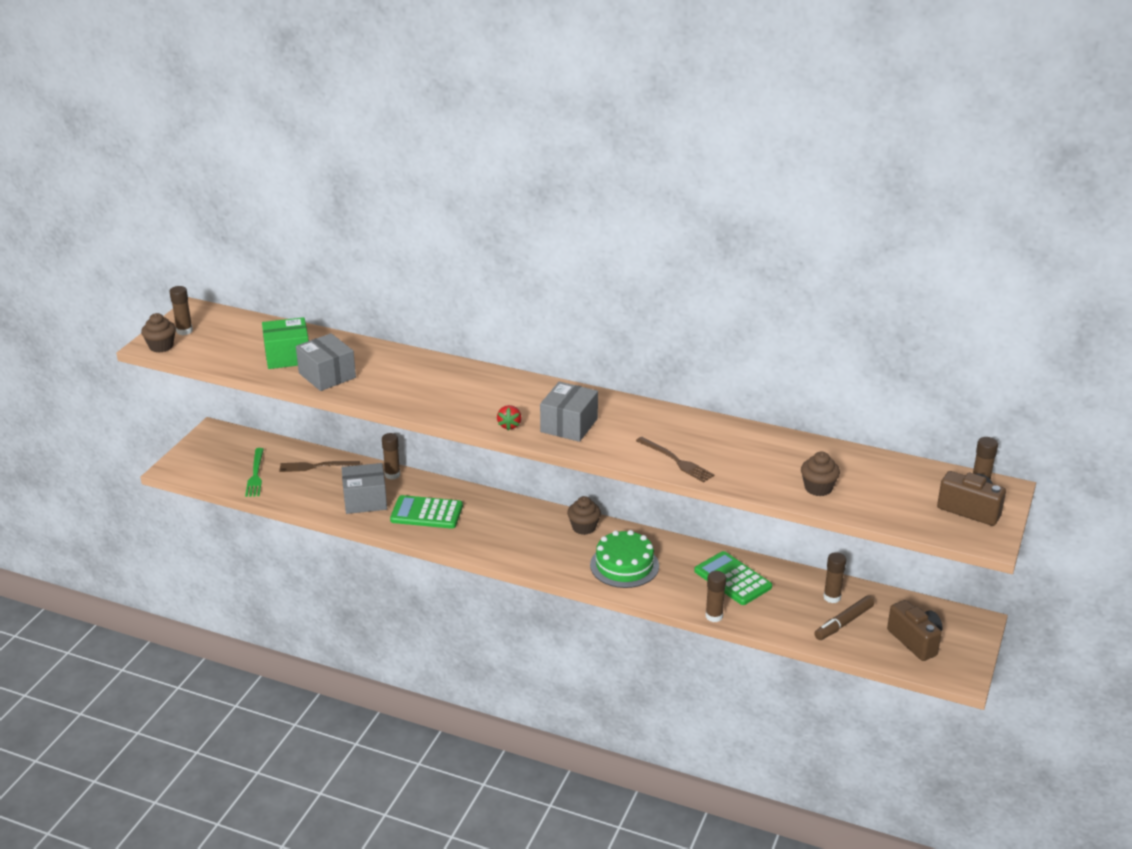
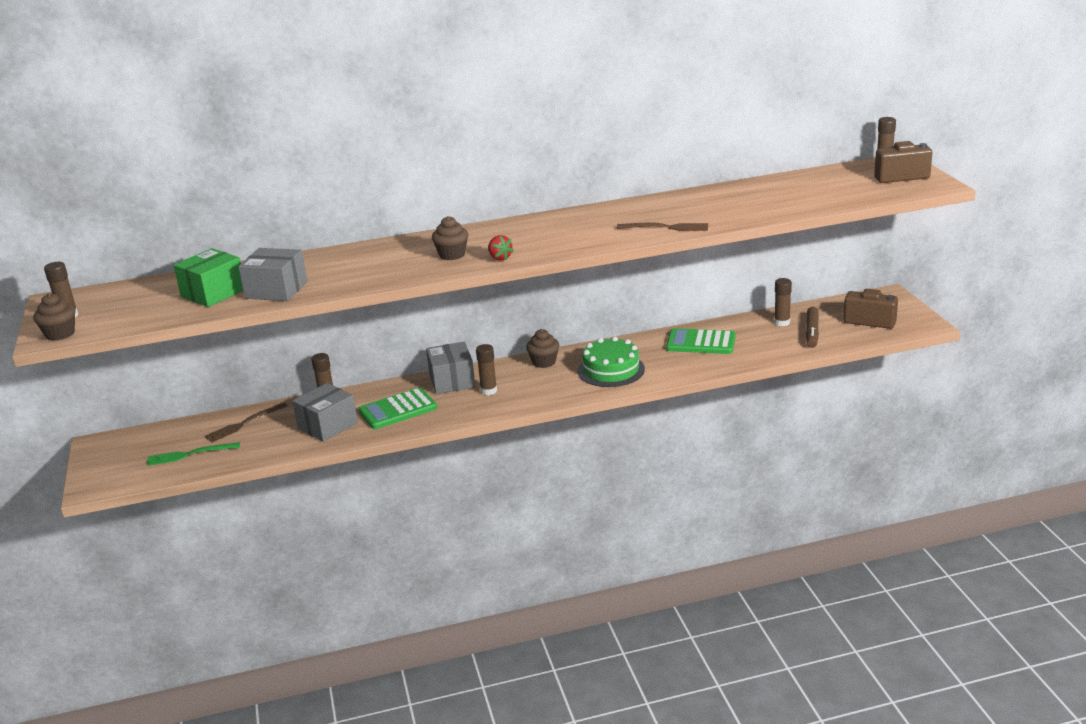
camera: 35 degrees left, 5 degrees down
green fork [245,448,264,497] -> green fork turned 120 degrees clockwise [147,442,240,466]
grey box [540,382,598,442] -> grey box moved to [426,342,475,394]
brown glue stick [706,571,726,622] -> brown glue stick moved to [476,344,497,395]
brown cupcake [801,452,840,496] -> brown cupcake moved to [432,216,468,260]

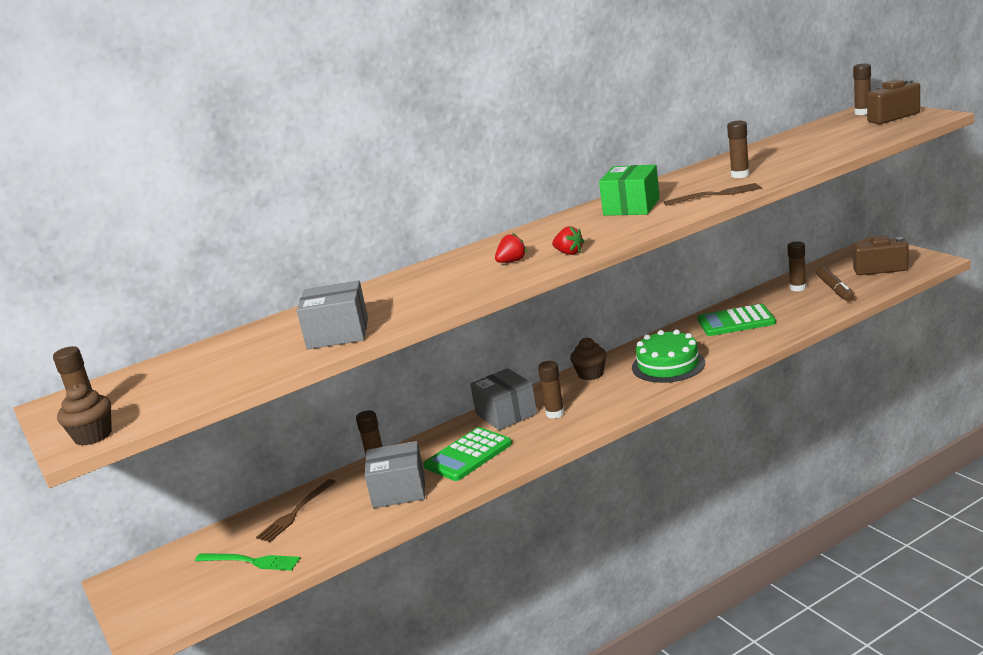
camera: 15 degrees left, 5 degrees down
green fork [147,442,240,466] -> green fork turned 135 degrees counterclockwise [195,554,301,571]
green box [173,248,243,307] -> green box moved to [599,165,660,216]
grey box [292,383,358,442] -> grey box turned 60 degrees clockwise [365,441,425,508]
brown cupcake [432,216,468,260] -> red strawberry [495,233,527,263]
none -> brown glue stick [727,121,749,178]

